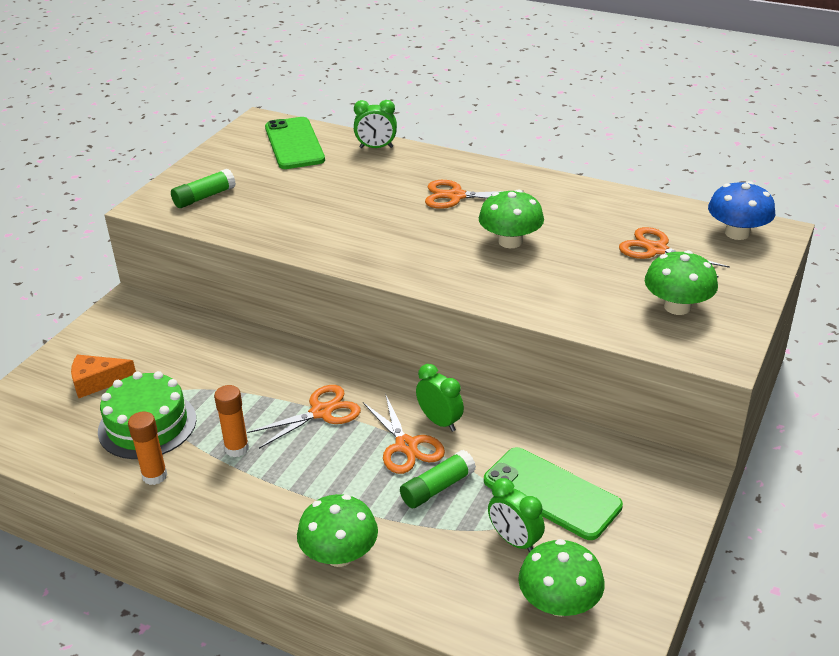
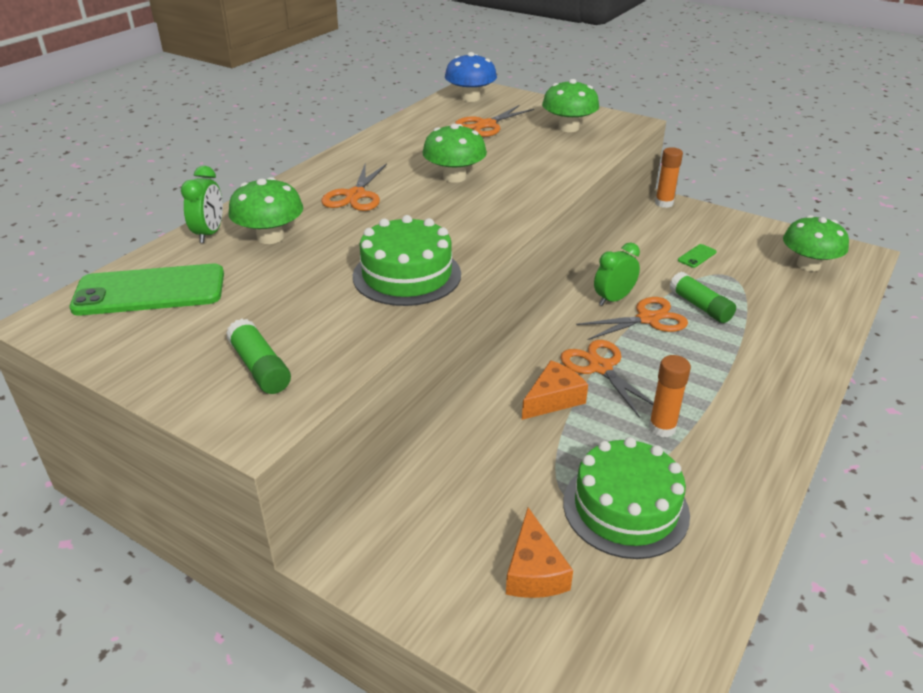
camera: 85 degrees left, 0 degrees up
orange glue stick [128,411,167,485] -> orange glue stick moved to [655,147,683,208]
green mushroom [297,494,378,567] -> green mushroom moved to [229,177,303,244]
green phone [484,447,623,540] -> green phone [678,244,717,268], size x0.41
green clock [488,478,545,552] -> none
none -> green cake [353,215,461,306]
none -> orange cheese [522,360,588,420]

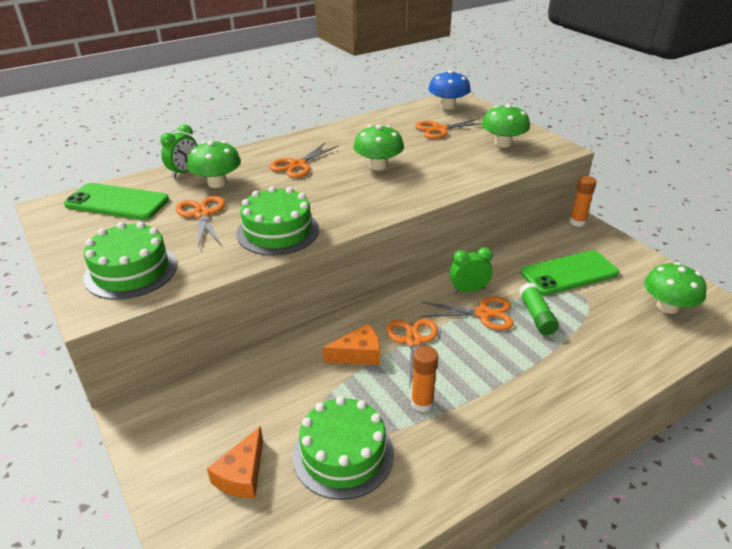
camera: 25 degrees right, 0 degrees up
green glue stick [226,319,291,394] -> green cake [83,222,177,300]
green phone [678,244,717,268] -> green phone [520,250,619,295], size x2.42
none -> orange scissors [176,196,225,247]

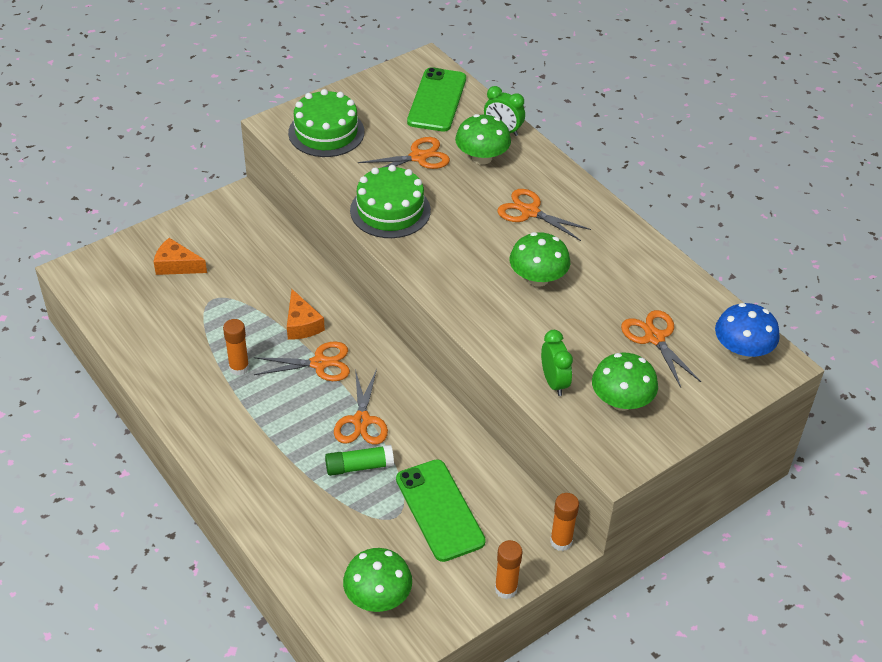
camera: 85 degrees right, 10 degrees up
green cake [293,396,394,500] -> none
green clock [450,247,493,293] -> green clock moved to [541,330,573,396]
none -> orange glue stick [495,540,522,599]

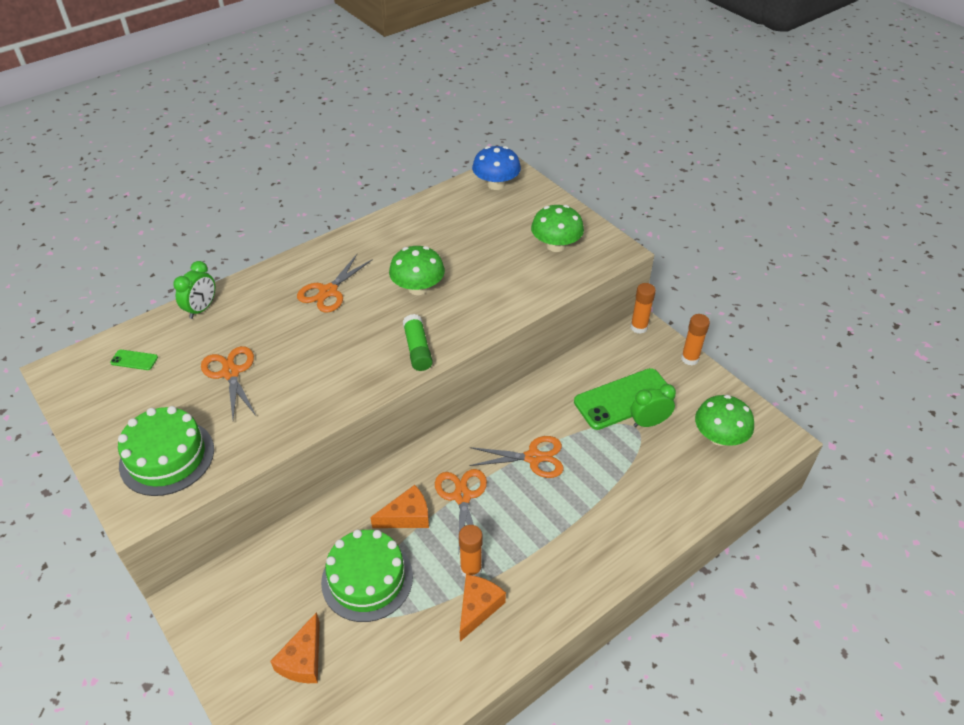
camera: 90 degrees left, 0 degrees up
green glue stick [325,445,394,476] -> green glue stick moved to [403,314,433,371]
green cake [350,165,431,238] -> green cake moved to [321,530,413,622]
green phone [407,67,466,131] -> green phone [110,350,158,370], size x0.41
green mushroom [455,114,511,165] -> none
green clock [541,330,573,396] -> green clock moved to [630,384,676,427]
orange scissors [621,310,701,388] -> none
none -> orange cheese [460,574,506,642]

